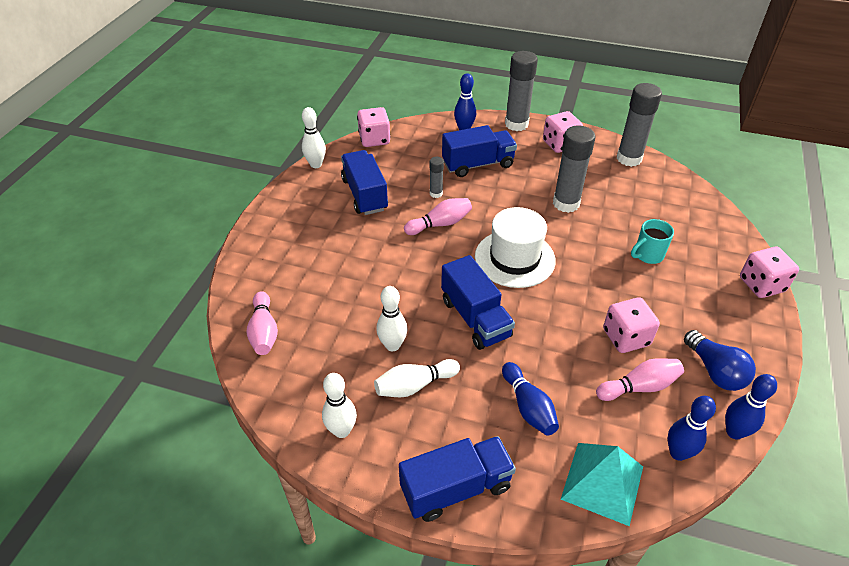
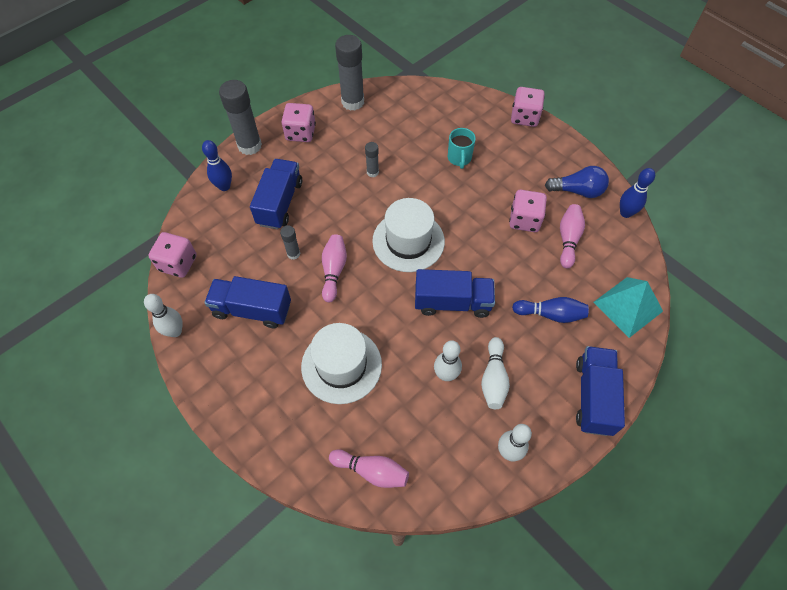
camera: 60 degrees left, 15 degrees up
grey glue stick [553,126,595,213] -> grey glue stick [365,142,379,177], size x0.50
blue bowling pin [668,396,716,461] -> none
none -> white hat [301,323,382,404]

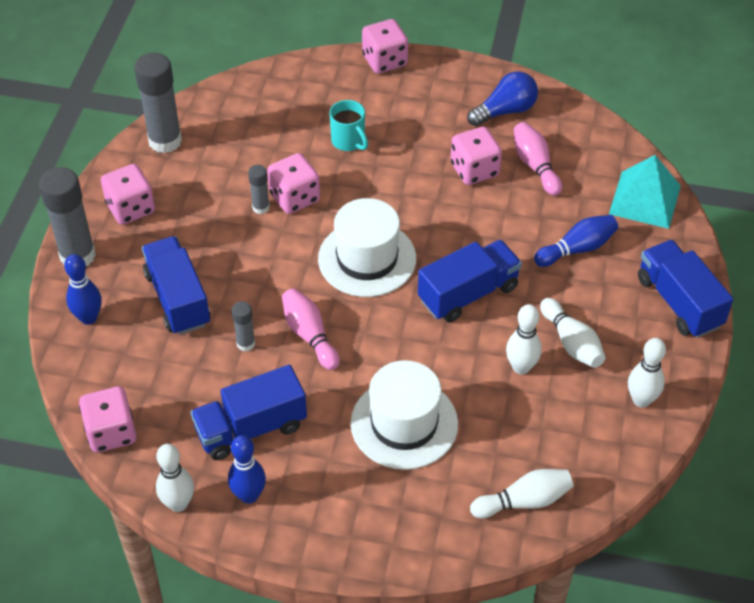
camera: 35 degrees left, 10 degrees down
pink bowling pin [329,449,409,488] -> white bowling pin [470,469,573,518]
blue bowling pin [620,168,655,218] -> blue bowling pin moved to [228,435,266,504]
none -> pink dice [267,153,320,214]

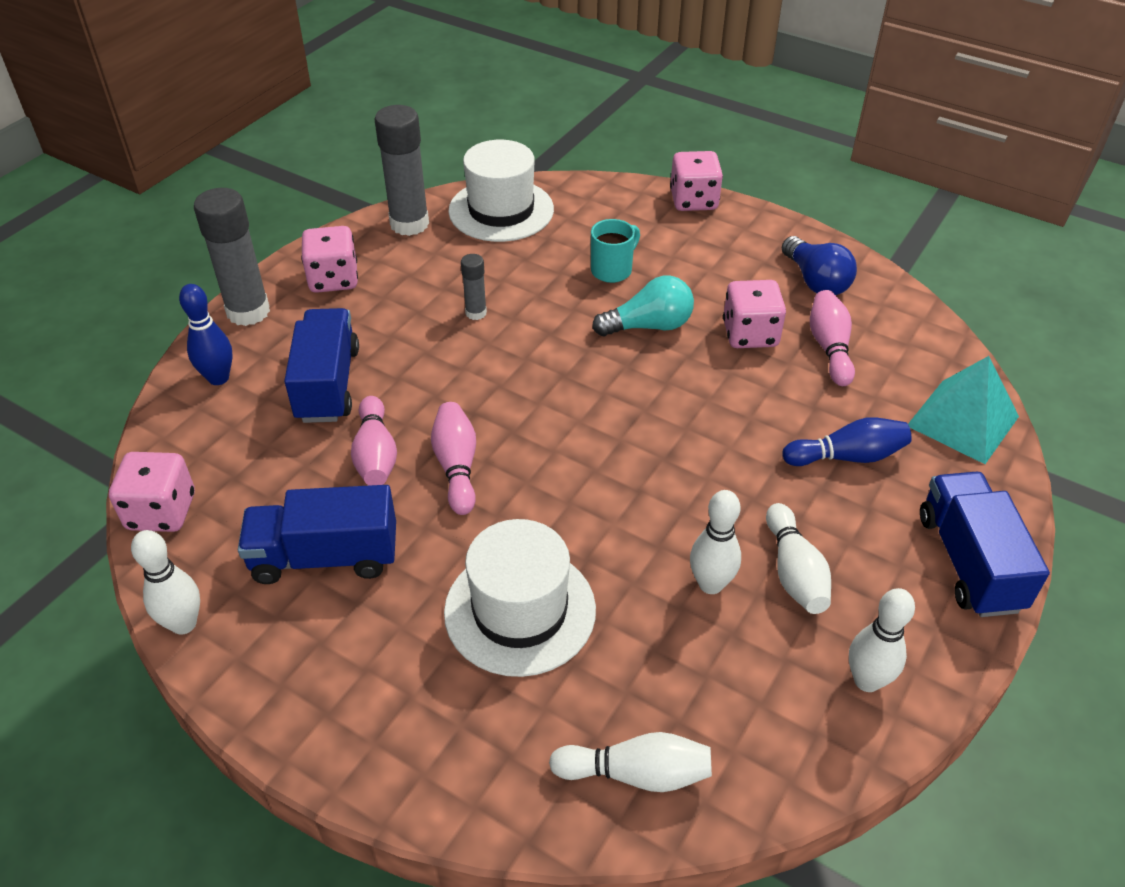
camera: 20 degrees right, 5 degrees down
blue bowling pin [228,435,266,504] -> none
grey glue stick [232,301,255,351] -> pink bowling pin [351,396,397,486]
pink dice [267,153,320,214] -> none
white hat [318,198,416,297] -> white hat moved to [448,140,554,242]
turquoise mug [329,100,368,151] -> turquoise mug turned 120 degrees counterclockwise [591,219,640,283]
blue truck [418,240,522,322] -> none
blue light bulb [467,71,538,126] -> blue light bulb turned 75 degrees clockwise [782,236,857,295]
none -> turquoise light bulb [592,276,694,336]

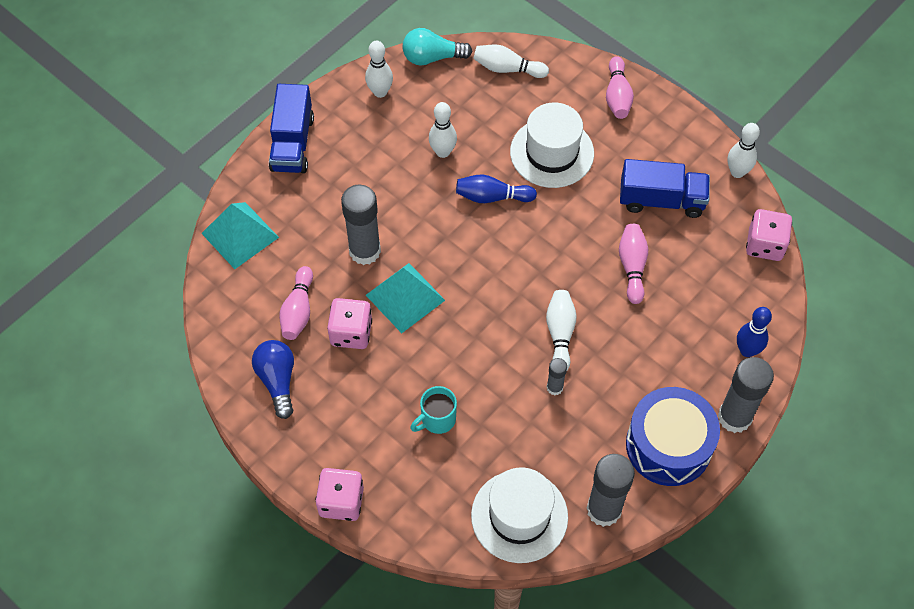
camera: 170 degrees left, 15 degrees up
blue truck [284,308,359,423] -> none
pink dice [301,226,358,293] -> blue drum [626,387,720,486]
pink bowling pin [431,402,476,515] -> pink bowling pin moved to [606,56,634,119]
turquoise light bulb [592,276,694,336] -> turquoise light bulb moved to [403,28,473,66]
white bowling pin [766,503,831,614] -> white bowling pin moved to [546,290,577,372]
blue bowling pin [782,417,912,466] -> blue bowling pin moved to [456,174,537,203]
none -> grey glue stick [341,185,381,265]
none -> turquoise pyramid [366,263,445,333]

